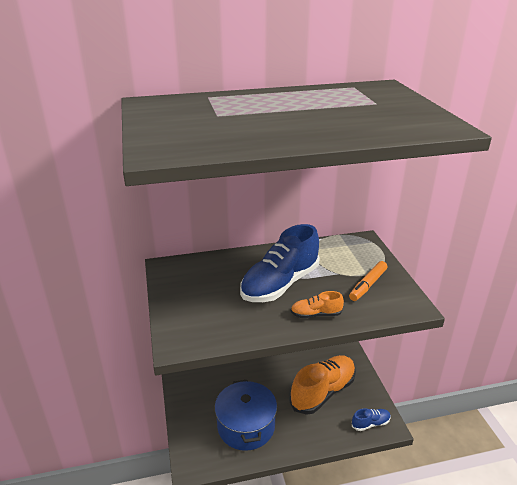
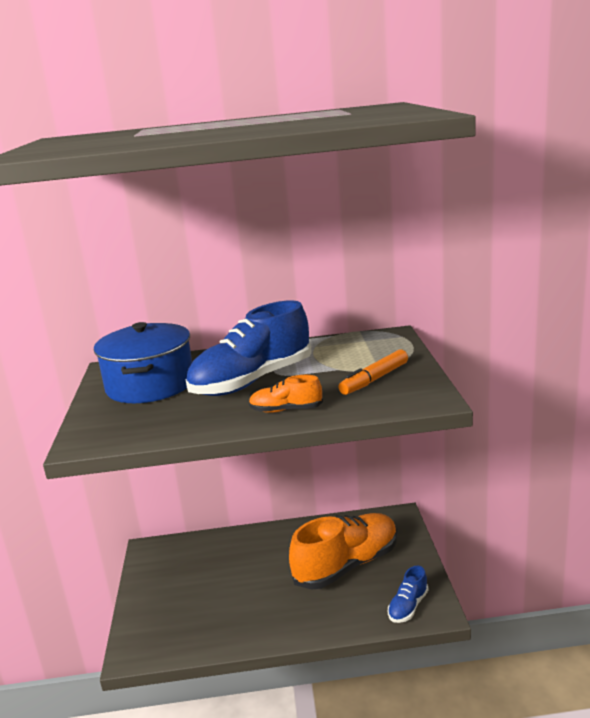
camera: 10 degrees right, 10 degrees down
blue pot [215,380,277,451] -> blue pot moved to [94,322,192,403]
blue shoe [352,408,391,431] -> blue shoe turned 135 degrees clockwise [388,566,428,623]

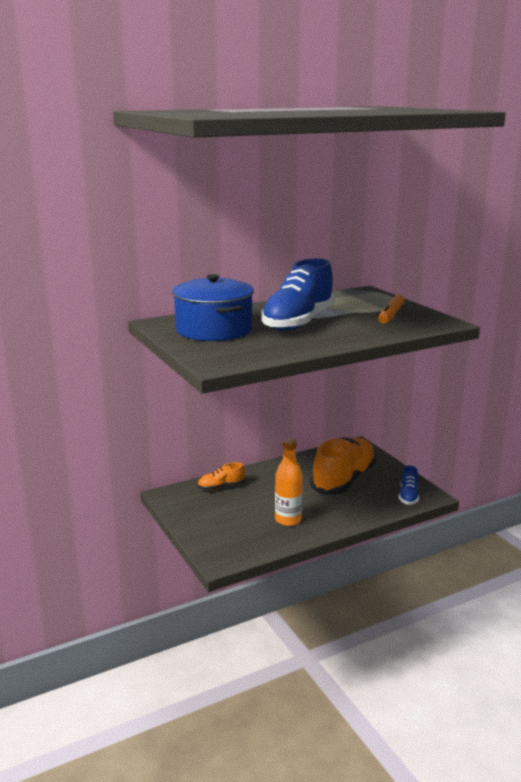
camera: 25 degrees left, 0 degrees up
orange shoe [249,375,323,413] -> orange shoe moved to [197,462,245,490]
none -> orange bottle [275,438,303,526]

